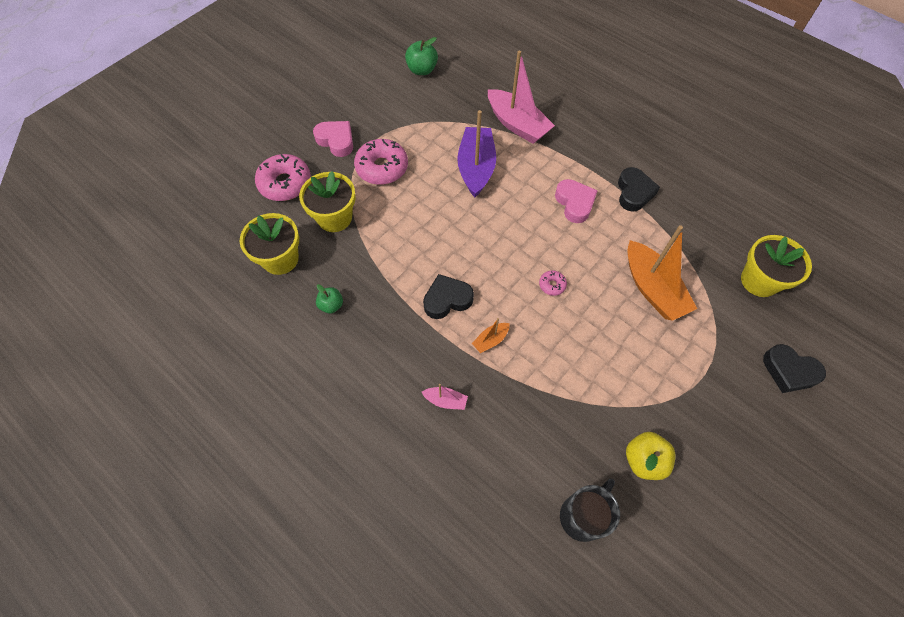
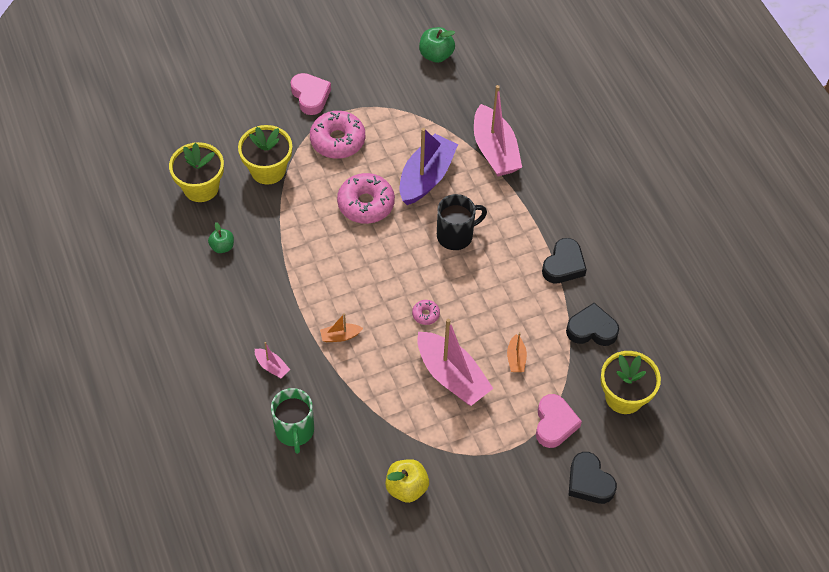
camera: 25 degrees right, 5 degrees down
pink donut [255,154,311,201] -> pink donut moved to [337,173,395,224]
black heart [423,274,474,319] -> black heart moved to [566,303,619,346]
pink heart [555,179,598,223] -> pink heart moved to [536,394,582,448]
black mug [560,479,620,542] -> black mug moved to [437,194,487,250]
orange boat [627,225,697,321] -> orange boat [507,332,527,372], size x0.45
none -> green mug [271,388,314,454]
none -> pink boat [417,319,494,406]

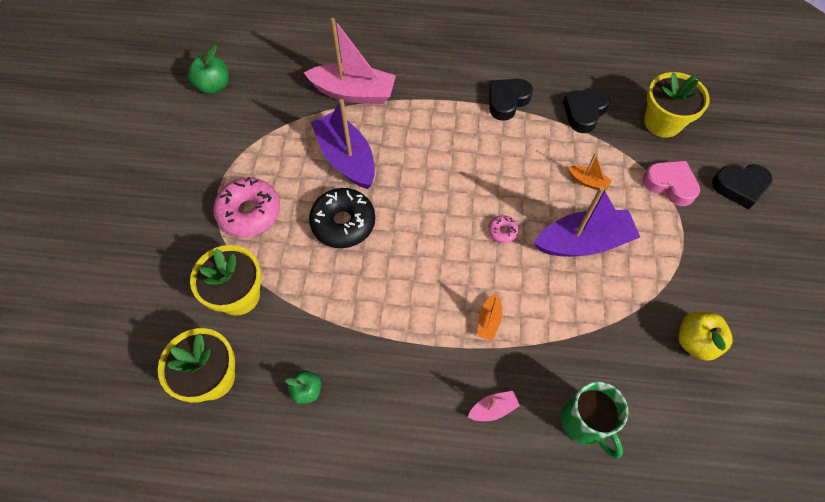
camera: 60 degrees left, 5 degrees up
green mug [271,388,314,454] -> green mug turned 45 degrees clockwise [561,381,628,459]
pink heart [291,73,331,115] -> none
pink donut [337,173,395,224] -> black donut [309,188,375,248]
pink boat [417,319,494,406] -> purple boat [534,186,640,257]
black mug [437,194,487,250] -> none
black heart [542,238,587,283] -> black heart turned 105 degrees counterclockwise [489,79,533,121]

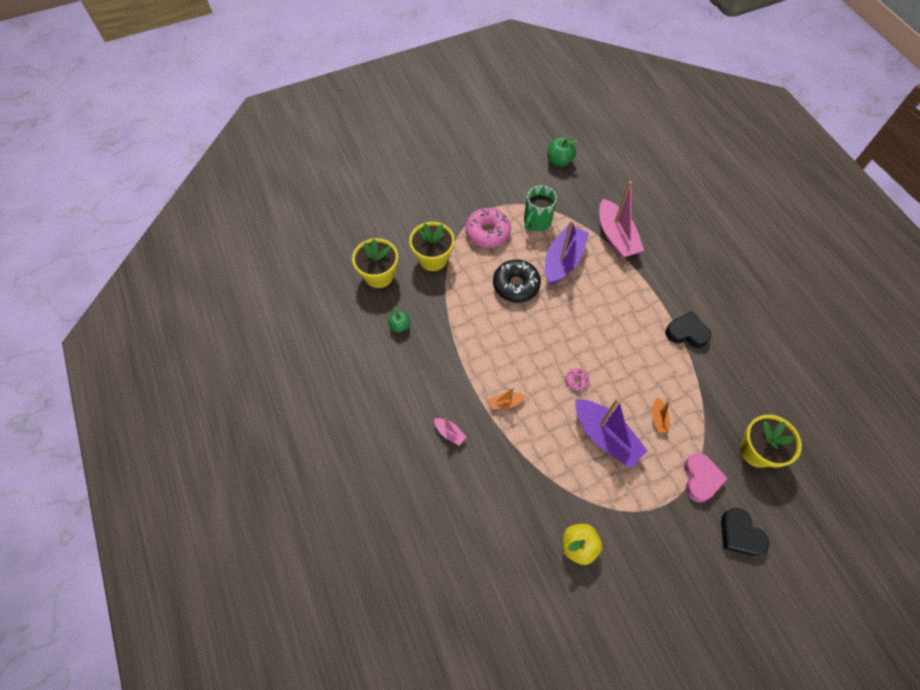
camera: 60 degrees right, 0 degrees up
green mug [561,381,628,459] -> green mug moved to [524,185,557,231]
black heart [563,89,610,133] -> none

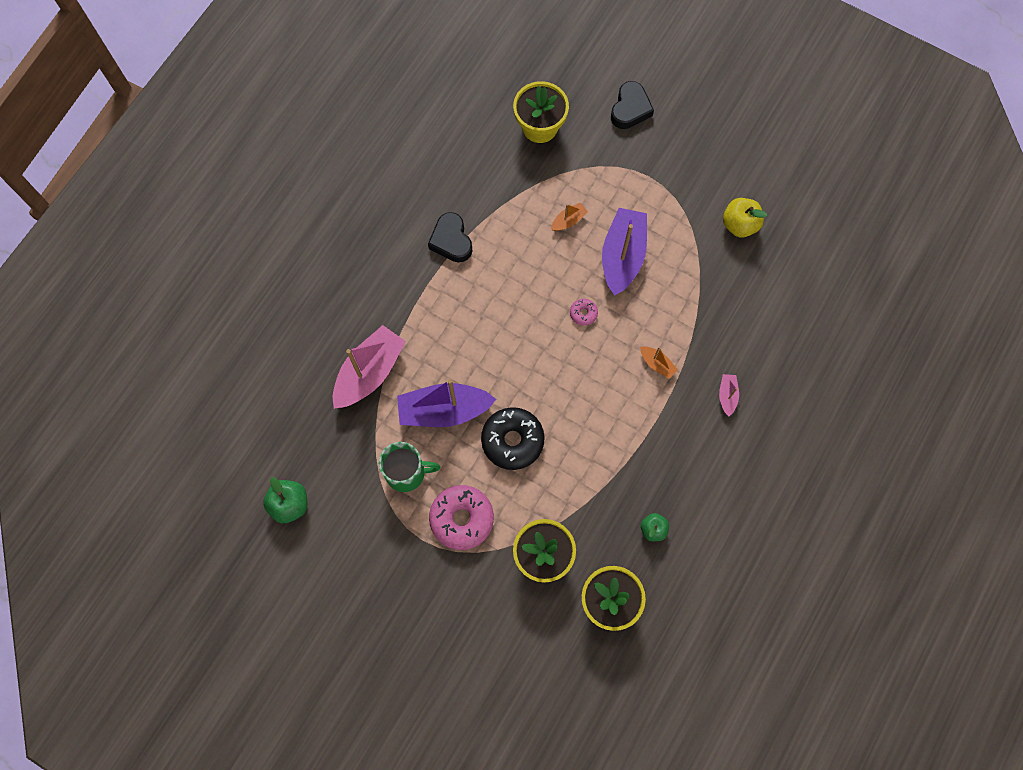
camera: 125 degrees left, 10 degrees up
pink heart [684,453,728,502] -> none

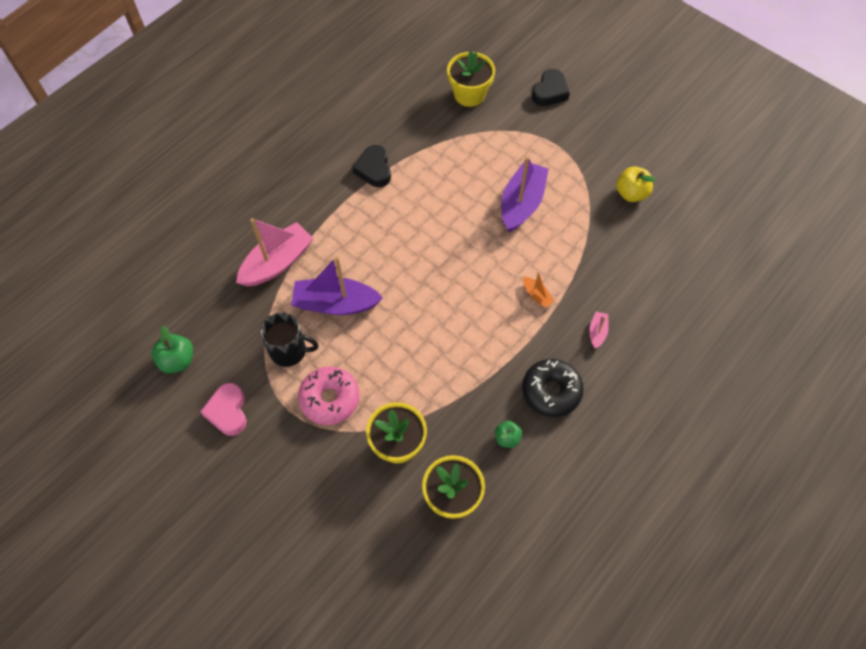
camera: 10 degrees right, 10 degrees down
green mug [379,442,440,492] -> black mug [260,313,318,367]
black donut [481,407,545,470] -> black donut moved to [522,359,584,417]
orange boat [551,202,588,231] -> none
pink donut [570,299,598,326] -> none
none -> pink heart [200,383,247,436]

